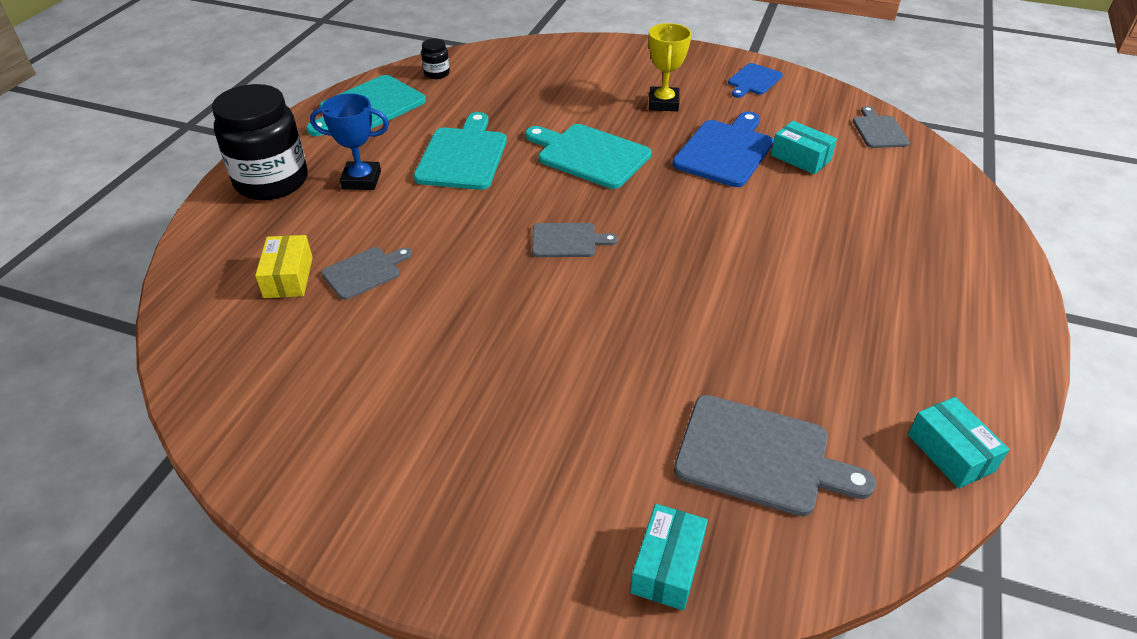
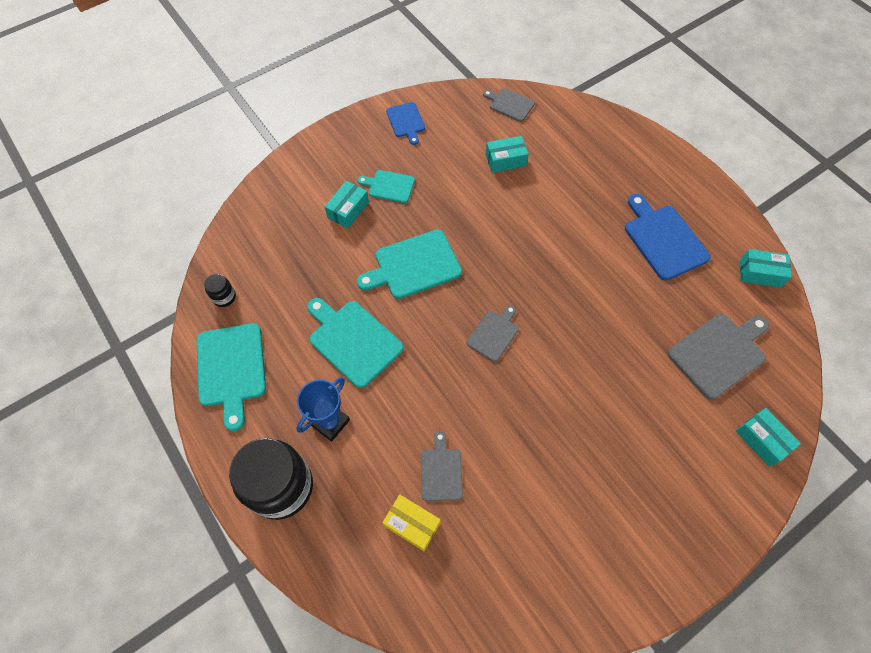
camera: 55 degrees left, 20 degrees up
yellow trophy [649,23,692,111] -> turquoise cutting board [358,170,415,203]
blue cutting board [672,112,773,187] -> blue cutting board moved to [625,194,711,281]
none -> turquoise box [324,180,369,229]

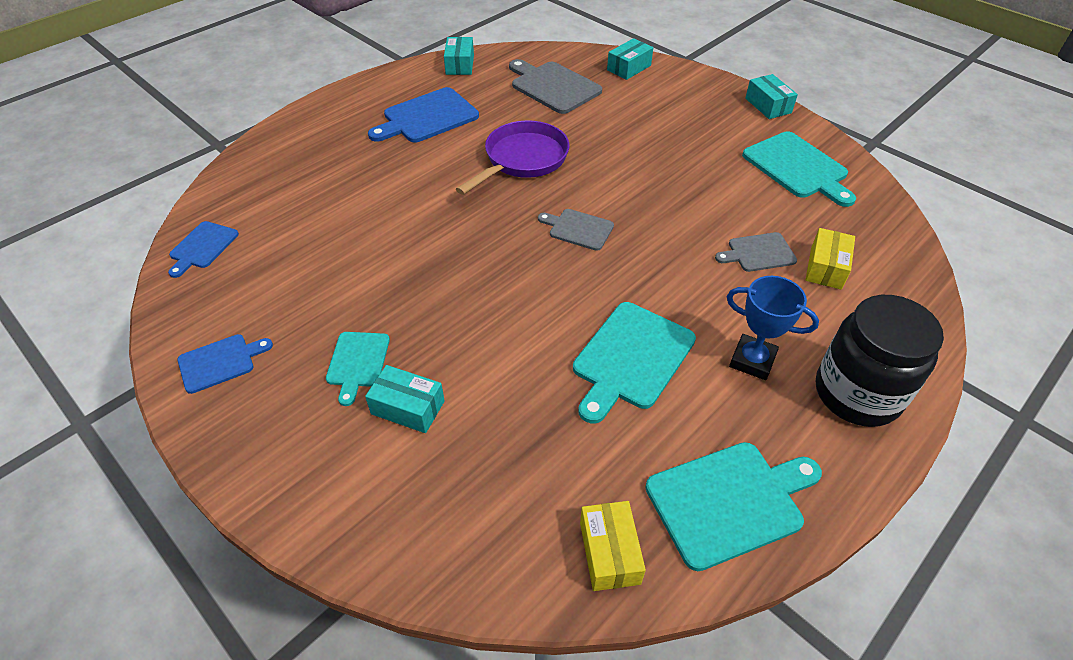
camera: 100 degrees left, 15 degrees down
black jar [204,274,236,307] -> yellow box [580,501,646,591]
turquoise cutting board [357,229,462,299] -> turquoise cutting board moved to [742,131,856,207]
grey cutting board [483,88,535,122] -> blue cutting board [168,221,239,278]
turquoise box [486,136,529,173] -> turquoise box moved to [745,74,798,119]
none -> purple pan [456,121,569,195]

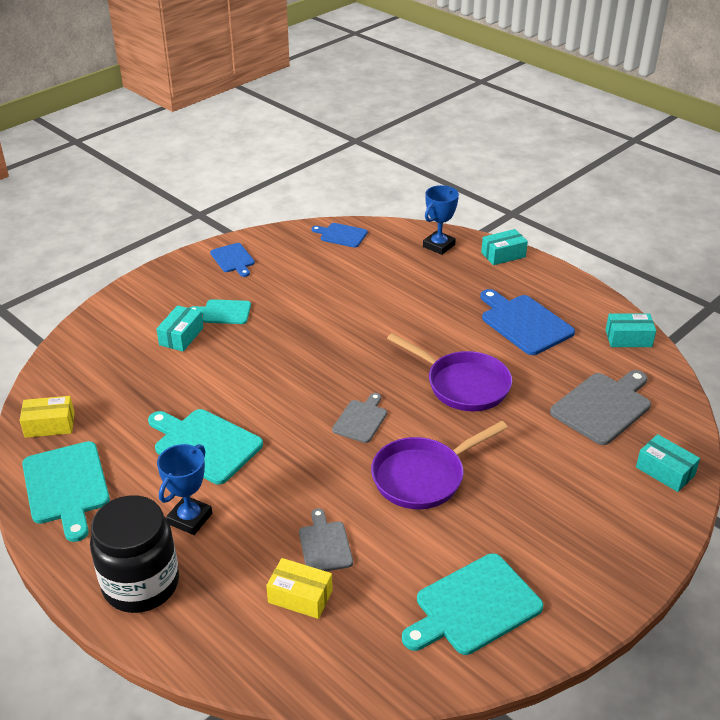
camera: 90 degrees right, 10 degrees down
turquoise box [745,74,798,119] -> turquoise box moved to [481,229,528,265]
none -> purple pan [371,421,508,509]
none -> blue trophy [423,185,459,255]

